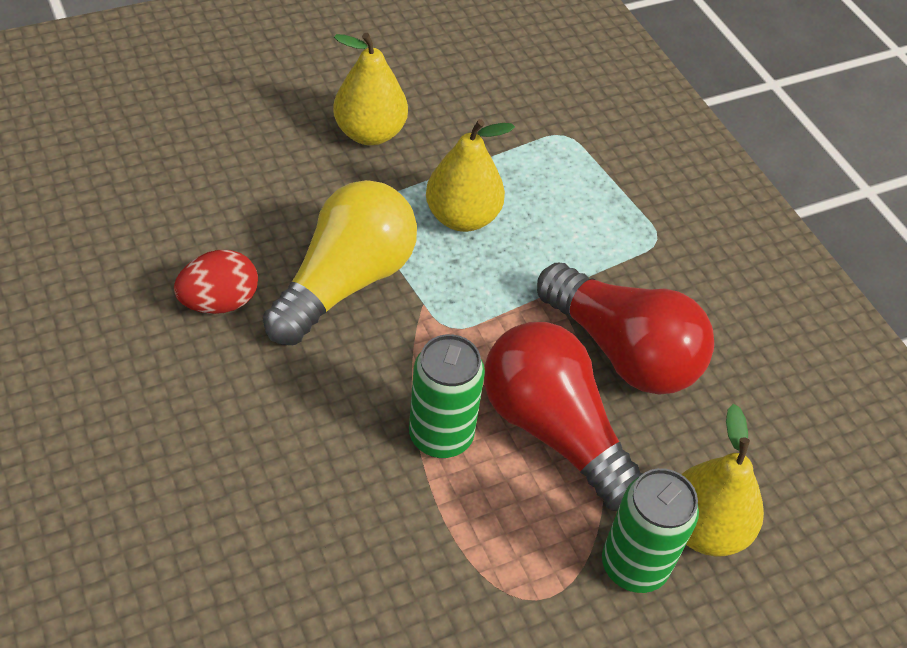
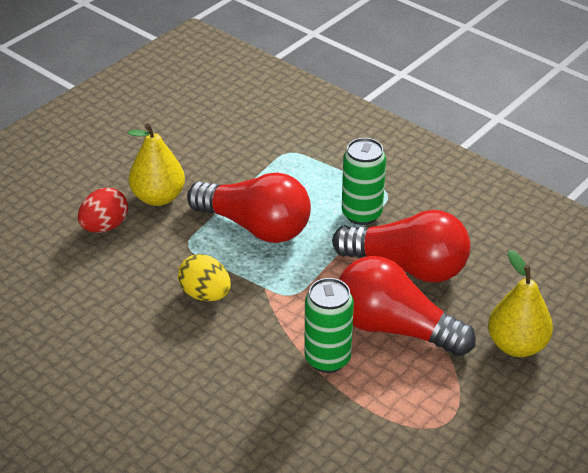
camera: 20 degrees left, 10 degrees down
red egg [174,250,258,314] -> red egg moved to [78,188,128,233]
yellow light bulb [263,180,417,345] -> yellow egg [178,254,231,302]
yellow pear [426,119,515,232] -> red light bulb [187,173,311,243]
green can [602,468,699,593] -> green can moved to [342,138,386,225]

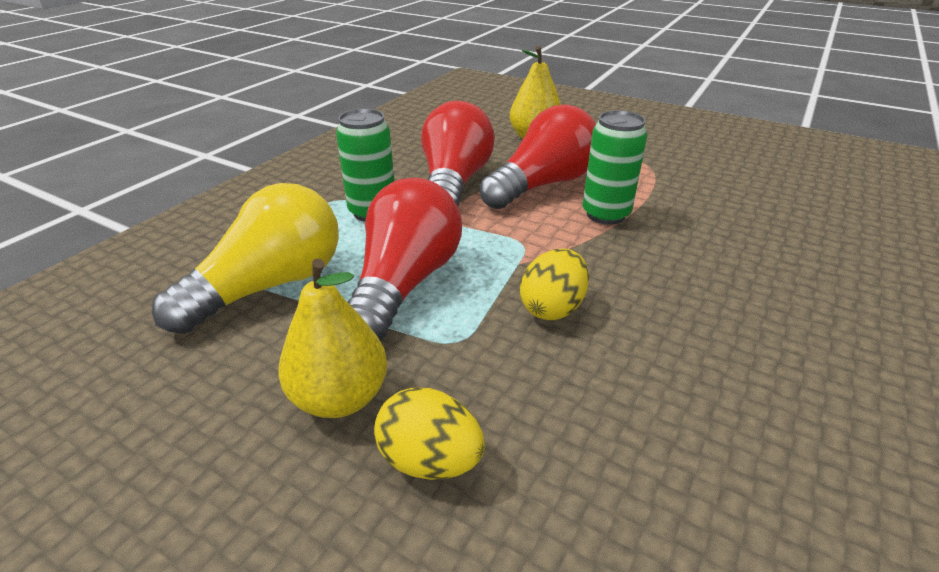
camera: 100 degrees left, 5 degrees down
red egg [78,188,128,233] -> yellow egg [374,387,485,480]
red light bulb [339,256,476,356] -> red light bulb turned 150 degrees counterclockwise [480,104,596,209]
none -> yellow light bulb [152,183,339,334]

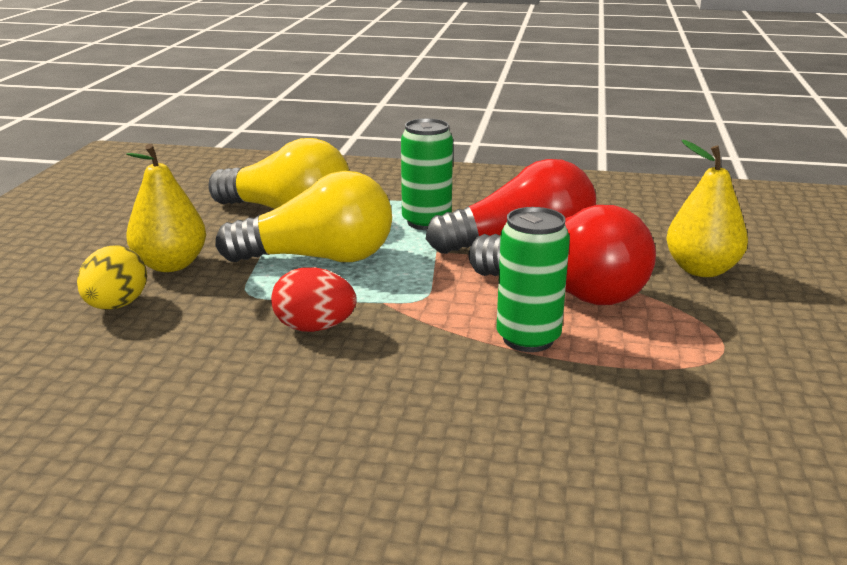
camera: 70 degrees right, 10 degrees down
red light bulb [348,178,462,341] -> yellow light bulb [215,171,392,262]
yellow egg [520,248,589,320] -> red egg [271,267,357,332]

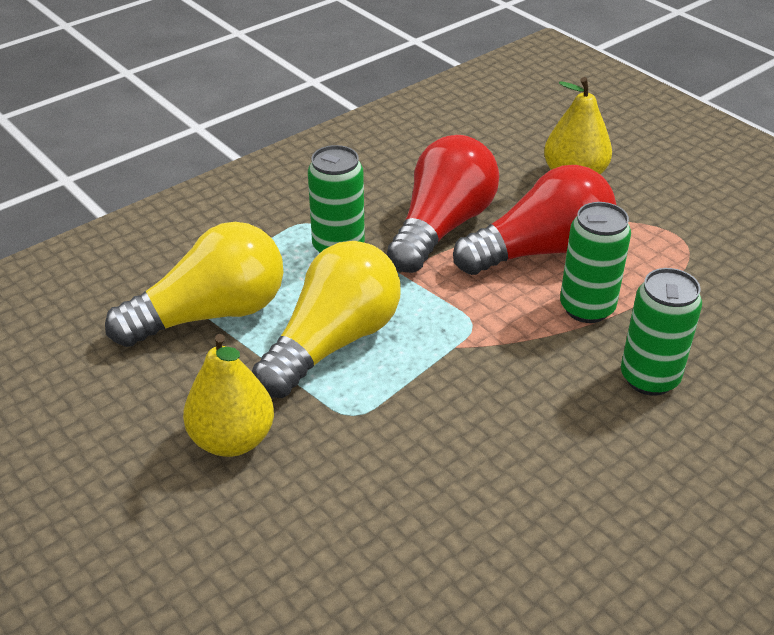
camera: 50 degrees left, 15 degrees up
yellow egg [77,245,147,310] -> none
red egg [271,267,357,332] -> none
none -> green can [621,268,702,396]

